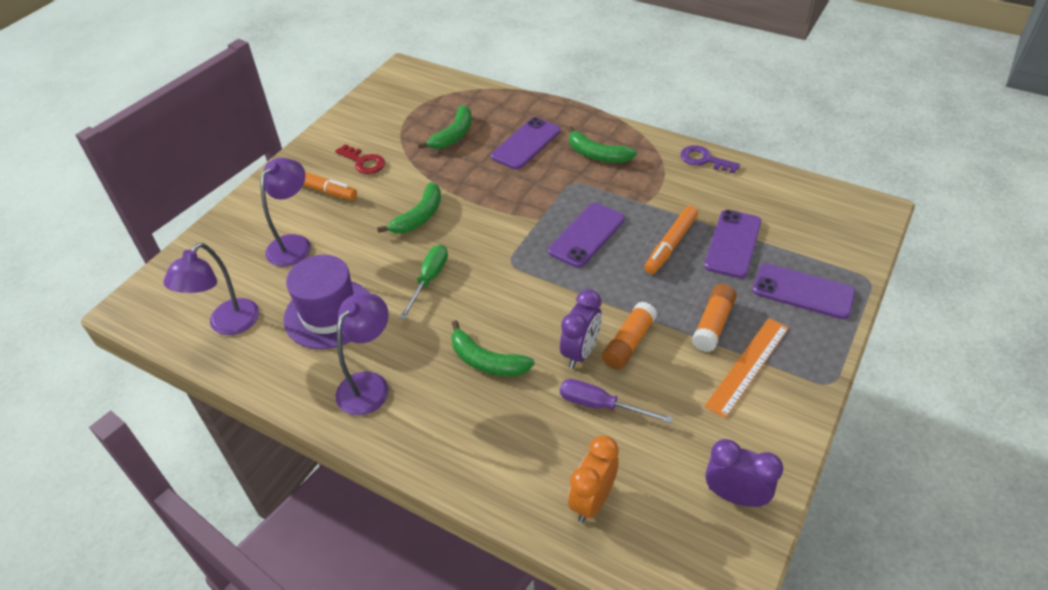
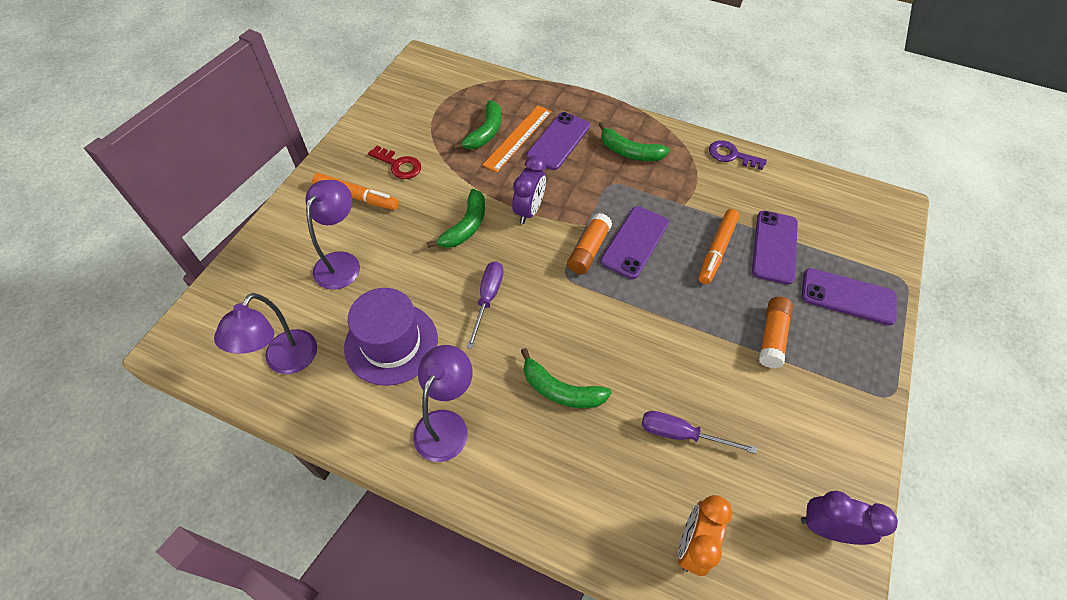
camera: 10 degrees left, 10 degrees up
green screwdriver [399,245,448,320] -> purple screwdriver [466,261,504,349]
purple clock [560,289,602,368] -> purple clock moved to [512,155,546,224]
orange glue stick [602,302,657,370] -> orange glue stick moved to [567,213,612,275]
orange ruler [705,318,789,418] -> orange ruler moved to [483,105,552,172]

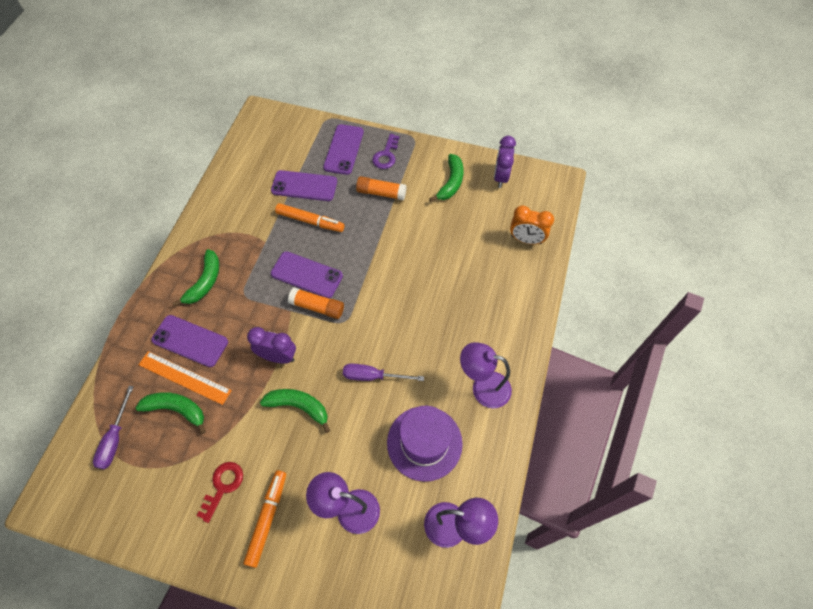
camera: 95 degrees left, 5 degrees up
green banana [521,348,612,408] -> green banana moved to [429,154,464,202]
purple screwdriver [642,411,757,454] -> purple screwdriver moved to [93,386,134,469]
purple key [709,140,767,170] -> purple key moved to [372,134,400,169]

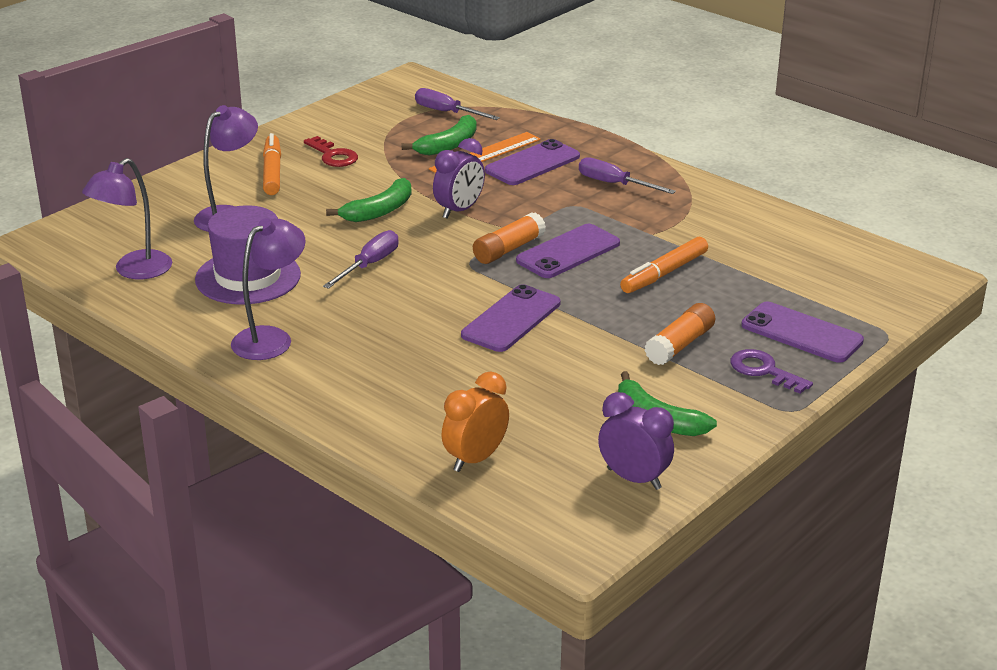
camera: 115 degrees right, 30 degrees down
green banana [172,249,219,306] -> purple screwdriver [579,157,676,194]
orange marker [243,470,286,568] -> orange marker turned 135 degrees counterclockwise [263,133,281,195]
purple phone [271,170,337,201] -> purple phone moved to [461,284,560,352]

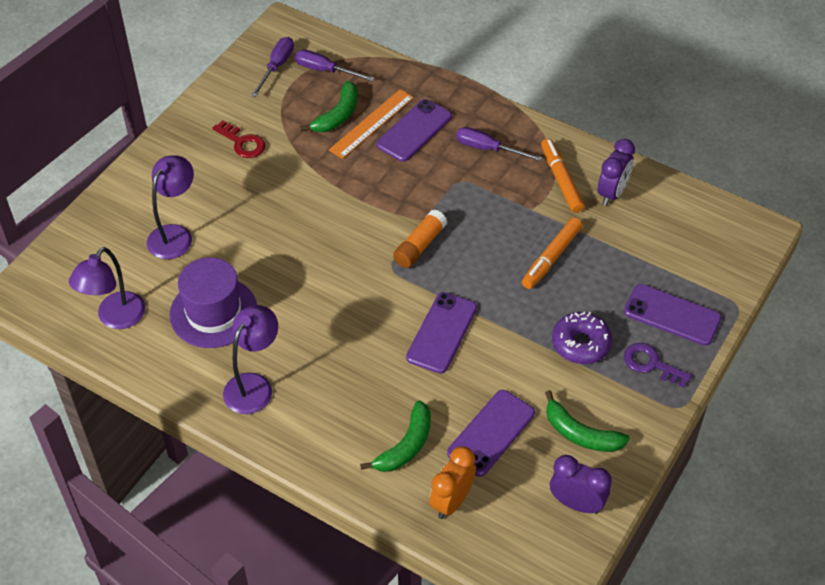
camera: 10 degrees left, 20 degrees up
orange marker [263,133,281,195] -> orange marker moved to [541,138,584,213]
purple screwdriver [323,230,398,289] -> purple screwdriver moved to [251,37,294,97]
green banana [326,178,412,222] -> green banana moved to [360,400,431,472]
purple clock [433,138,485,218] -> purple clock moved to [598,139,635,206]
purple phone [516,224,620,278] -> purple phone moved to [447,390,535,477]
orange glue stick [645,303,715,365] -> purple donut [552,312,612,364]

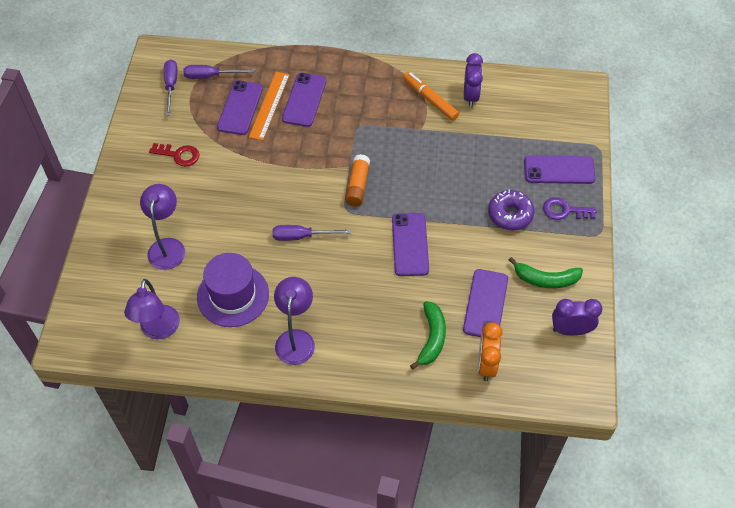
camera: 25 degrees left, 5 degrees up
green banana [300,81,358,132] -> purple phone [217,80,263,135]
purple screwdriver [456,127,543,162] -> purple screwdriver moved to [272,225,351,241]
orange marker [522,218,582,289] -> none

